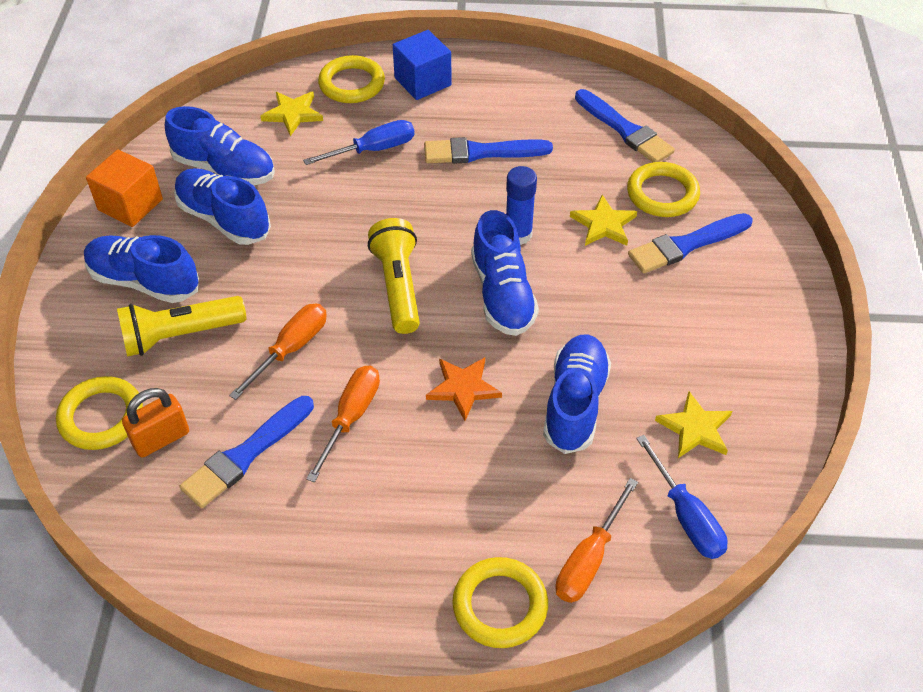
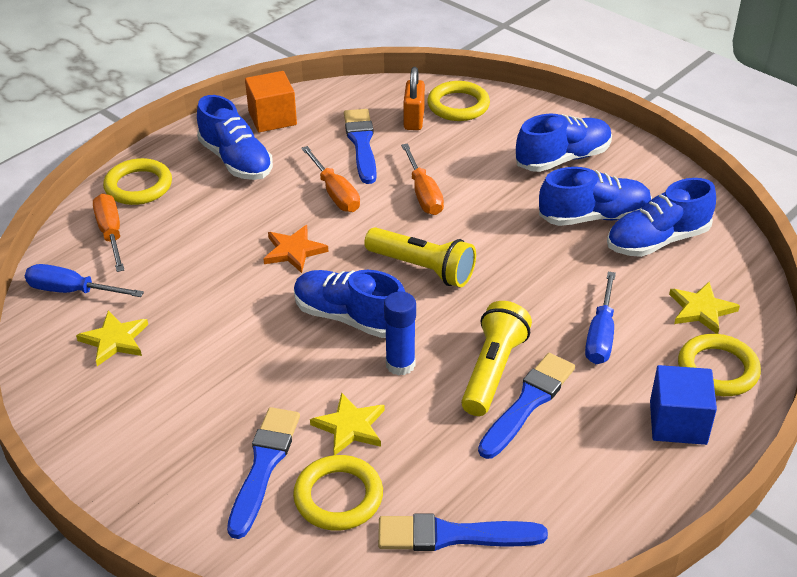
camera: 130 degrees right, 10 degrees down
orange cube [86,149,163,227] -> orange cube moved to [245,71,297,132]
yellow flashlight [117,296,247,357] -> yellow flashlight moved to [461,301,532,416]
blue shoe [543,334,611,454] -> blue shoe moved to [197,95,273,180]

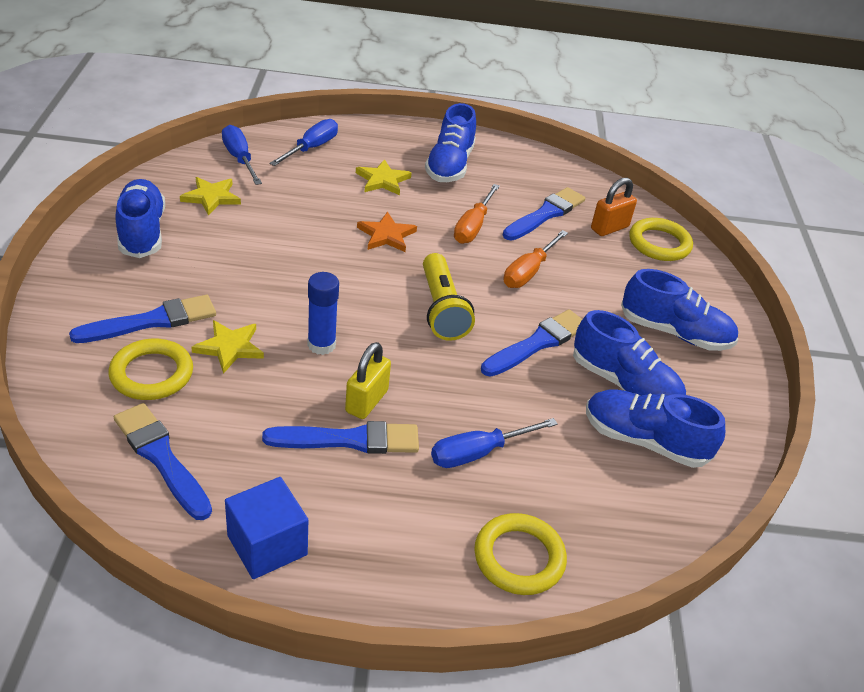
camera: 45 degrees right, 0 degrees up
orange screwdriver [93,194,124,272] -> blue screwdriver [269,119,338,166]
yellow ring [103,158,172,205] -> none
orange cube [245,71,297,132] -> none
blue shoe [294,270,405,338] -> blue shoe moved to [115,179,165,258]
yellow flashlight [461,301,532,416] -> yellow padlock [345,342,391,419]
blue cube [650,365,717,445] -> blue cube moved to [225,477,308,579]
yellow star [669,281,740,334] -> yellow star moved to [356,159,411,195]
none -> blue brush [481,310,582,377]

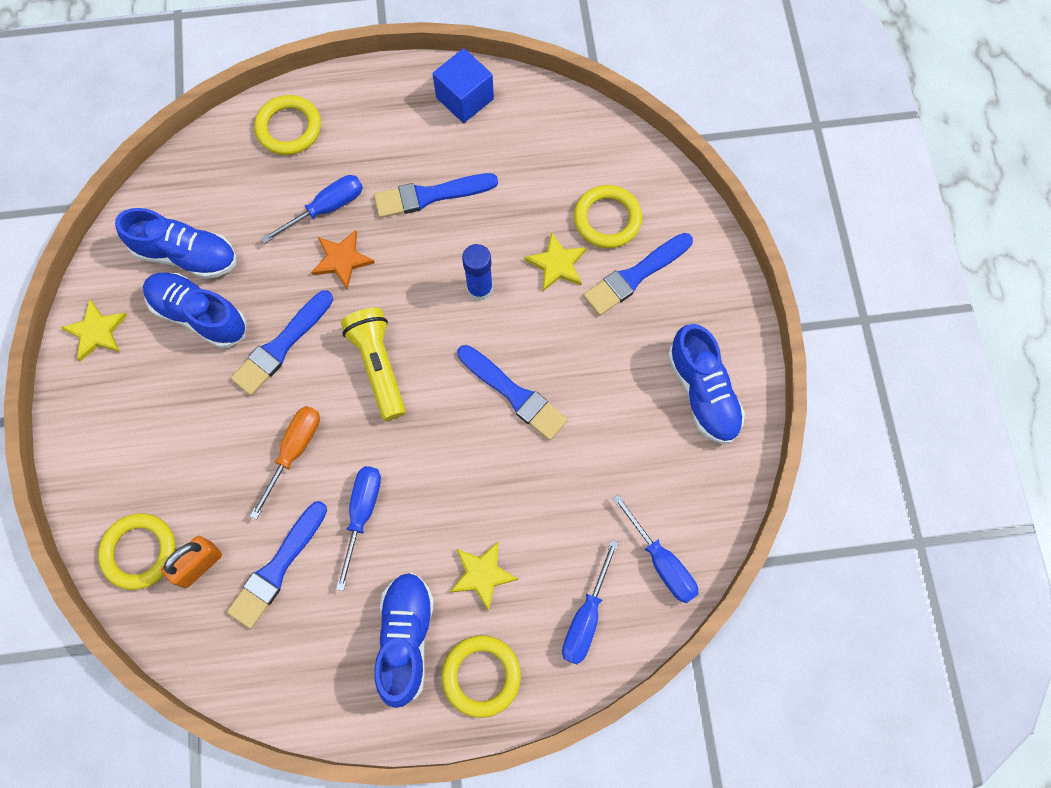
camera: 175 degrees right, 30 degrees up
blue brush [114,403,212,520] -> blue brush moved to [457,345,568,440]
yellow star [180,177,241,216] -> yellow star moved to [60,300,128,362]
yellow padlock [345,342,391,419] -> none
orange star [357,212,417,252] -> orange star moved to [311,230,375,290]
orange screwdriver [454,184,500,244] -> blue screwdriver [336,466,381,591]
blue shoe [621,269,738,351] -> none
none -> yellow ring [442,635,521,718]

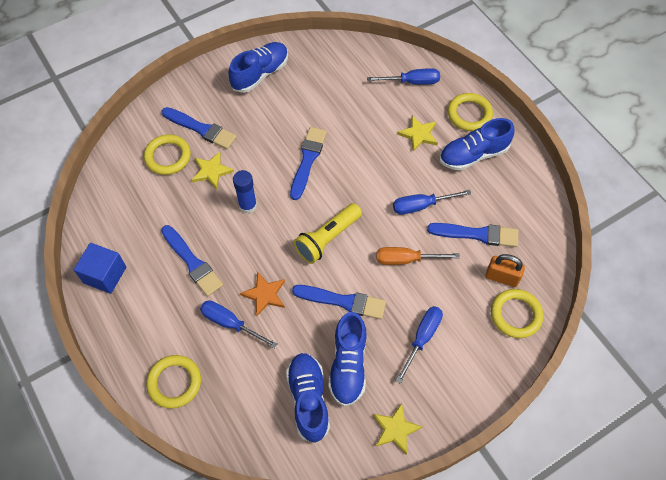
camera: 115 degrees left, 10 degrees down
blue screwdriver [613,494,698,603] -> blue screwdriver moved to [396,306,443,384]

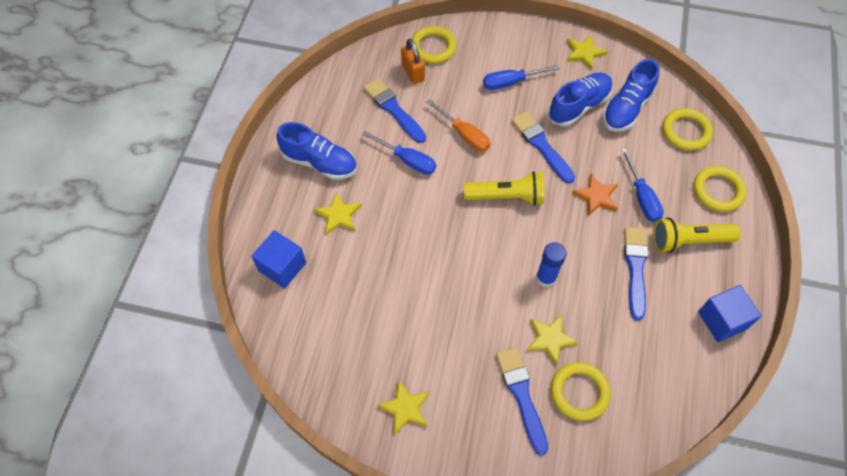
camera: 135 degrees left, 0 degrees up
blue shoe [228,42,288,93] -> yellow star [377,381,430,435]
blue brush [290,127,327,200] -> none
blue screwdriver [367,68,440,85] -> blue cube [251,230,306,288]
yellow ring [448,93,493,131] -> yellow ring moved to [662,108,713,151]
none -> yellow flashlight [653,218,741,253]

